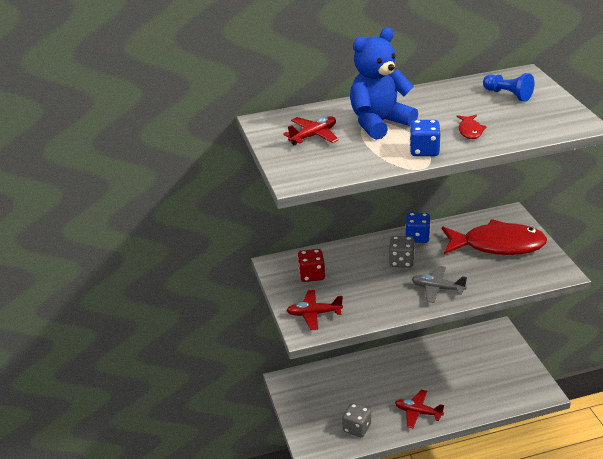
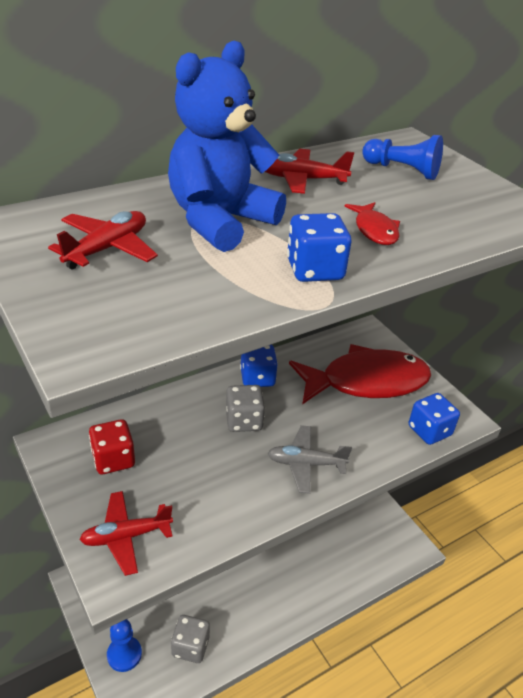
camera: 20 degrees left, 5 degrees up
red plane [395,389,444,429] -> red plane moved to [265,149,354,194]
none -> blue pawn [107,619,142,672]
none -> blue dice [409,393,460,445]

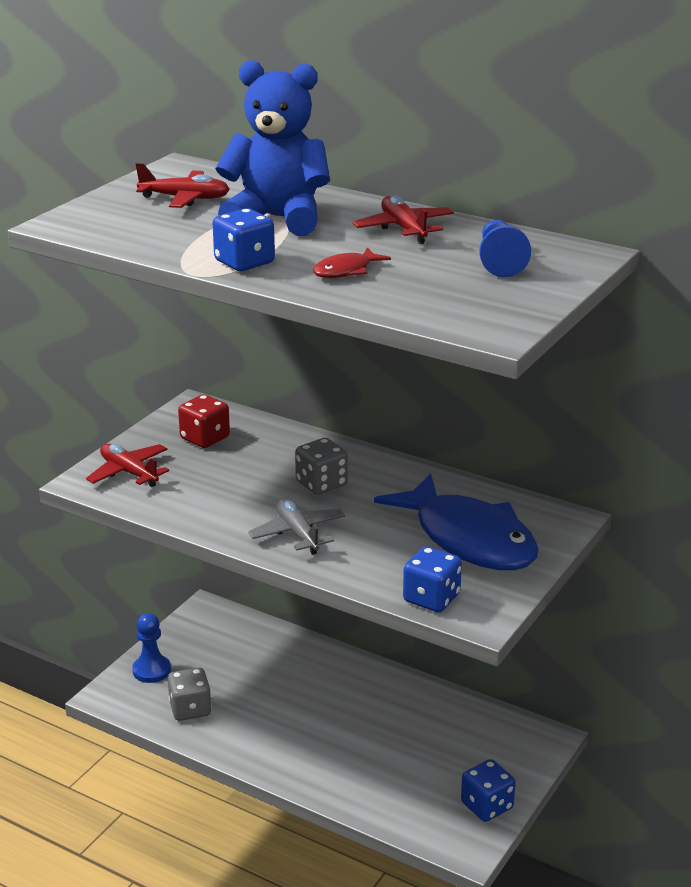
camera: 65 degrees right, 10 degrees down
blue dice [240,344,278,387] -> blue dice moved to [461,759,515,822]
red fish [289,344,431,404] -> blue fish [374,473,539,570]

